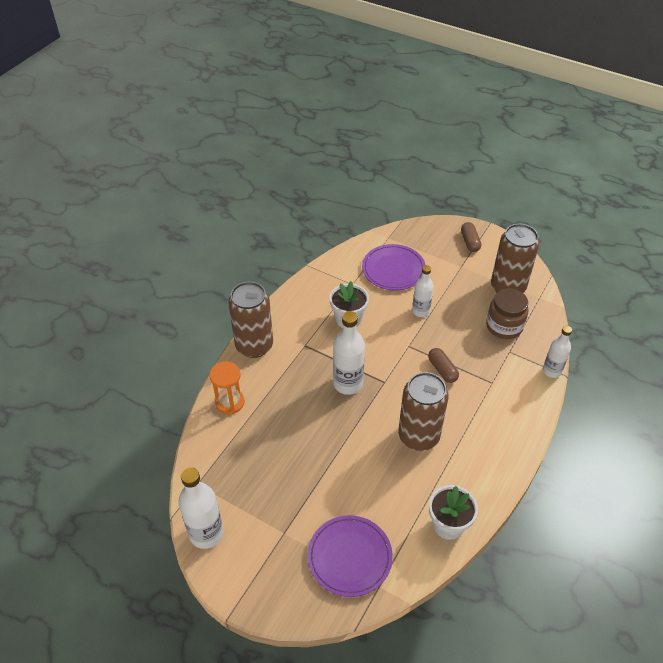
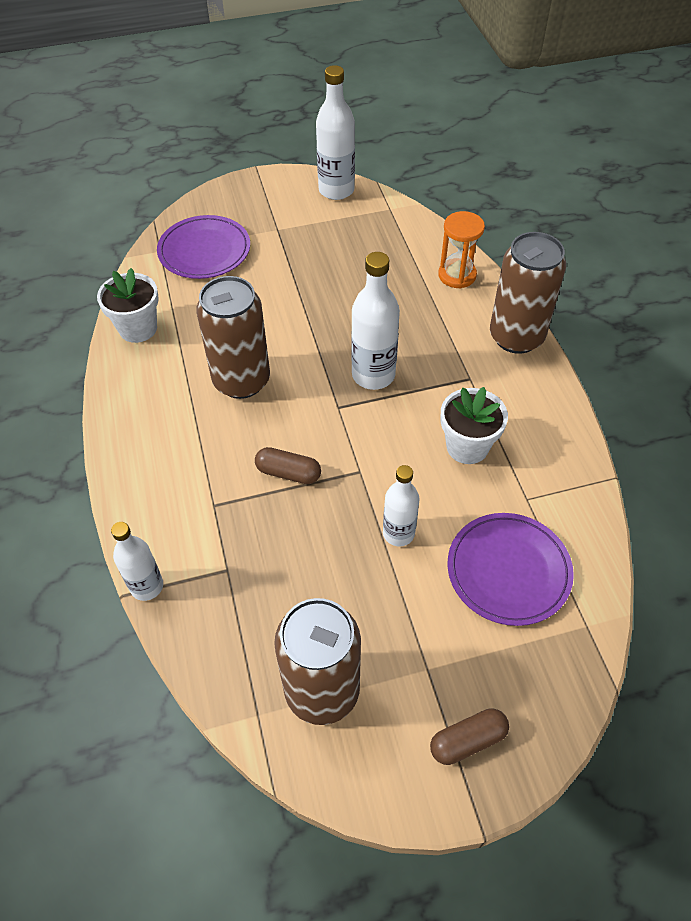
camera: 135 degrees right, 5 degrees up
brown capsule [461,222,481,252] -> brown capsule turned 60 degrees counterclockwise [430,708,509,765]
brown jar [486,288,528,339] -> none

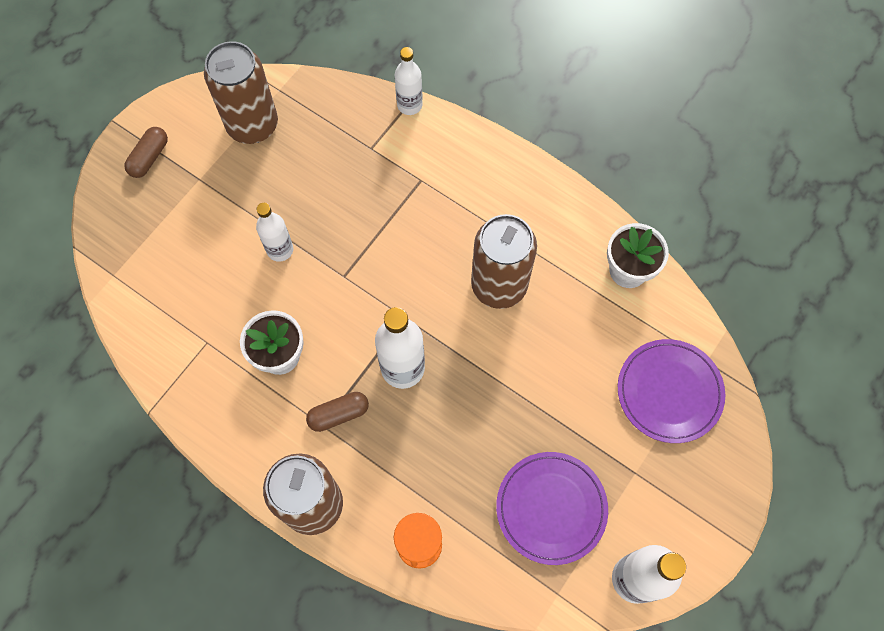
camera: 140 degrees right, 15 degrees up
brown capsule [255,447,321,484] -> brown capsule moved to [306,392,369,432]
purple plate [448,513,574,626] -> purple plate moved to [496,452,608,565]

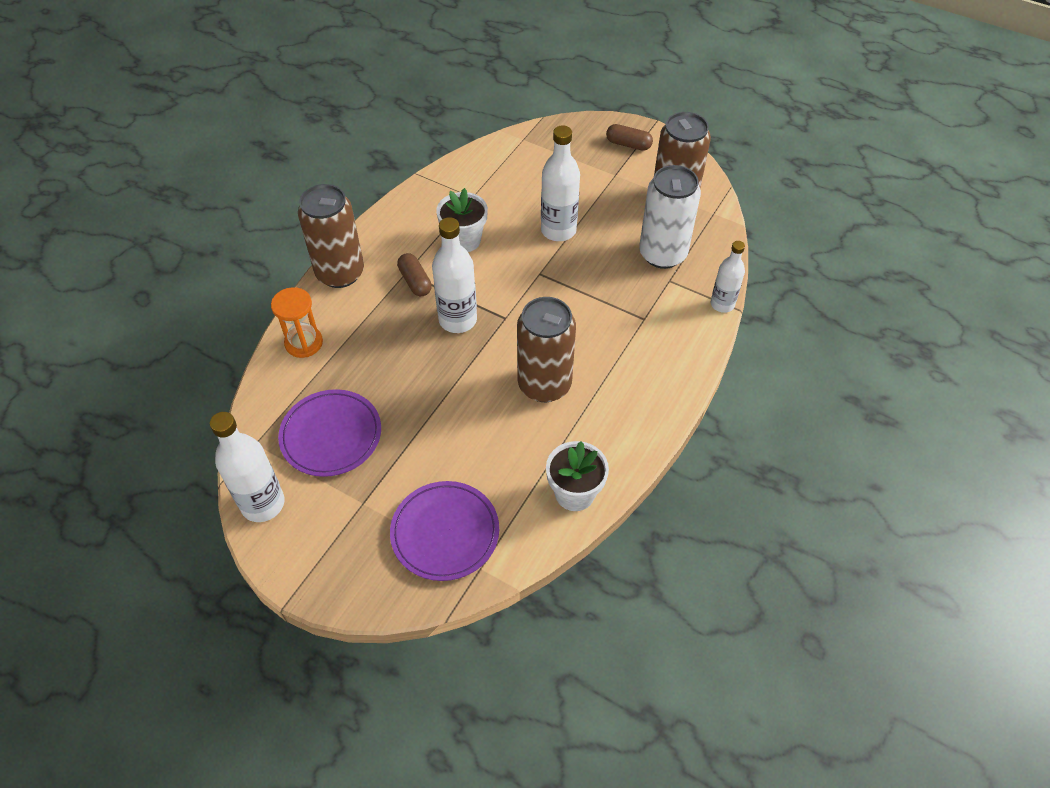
camera: 85 degrees right, 15 degrees down
white bottle [256,203,293,262] -> white bottle [541,125,580,241], size x1.55
none -> white can [639,165,701,269]

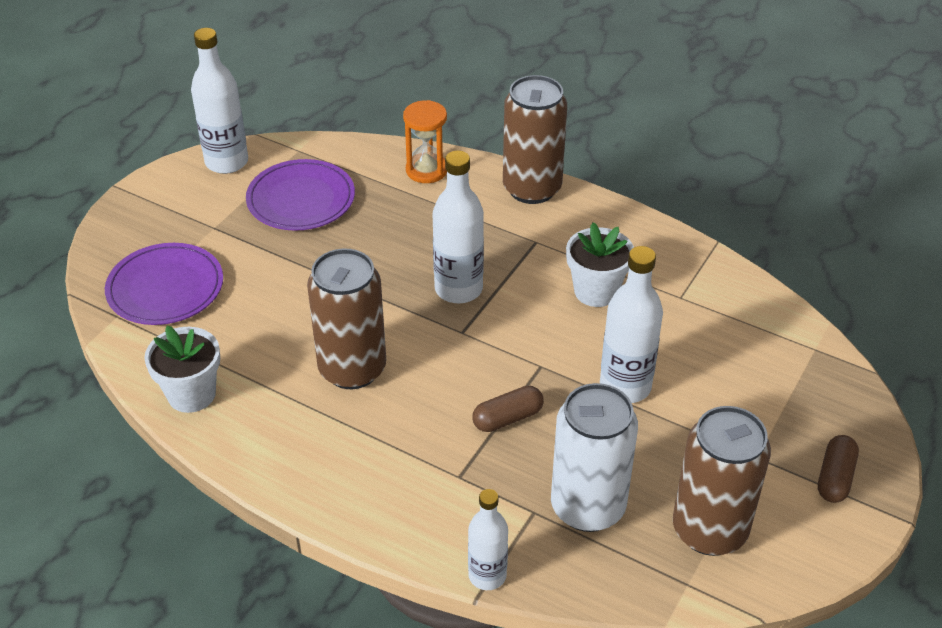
camera: 90 degrees right, 10 degrees down
brown capsule [397,253,432,296] -> brown capsule moved to [472,386,544,432]

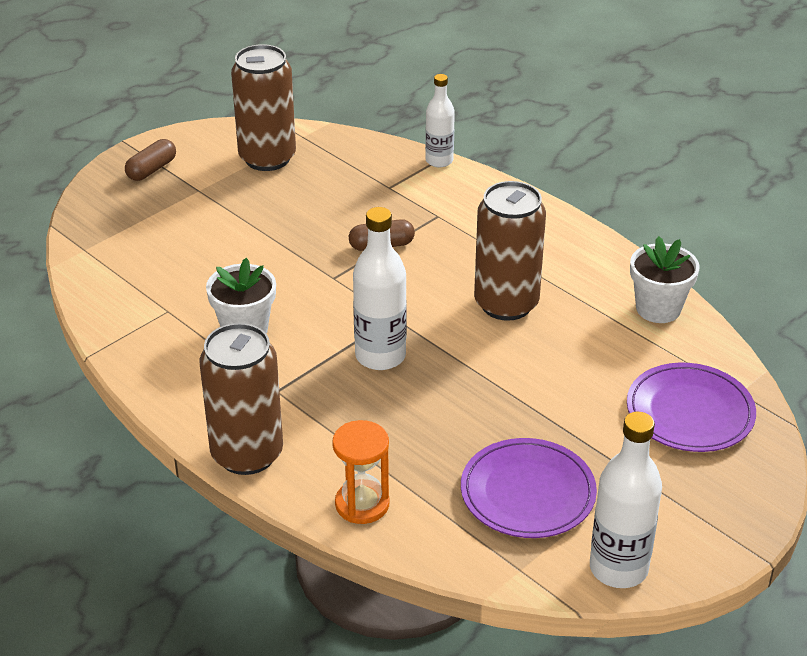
camera: 165 degrees left, 5 degrees down
white can [551,383,638,532] -> none
white bottle [600,246,663,403] -> none

